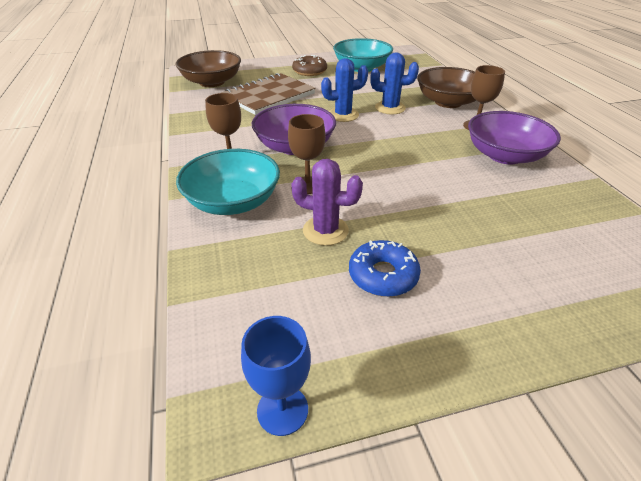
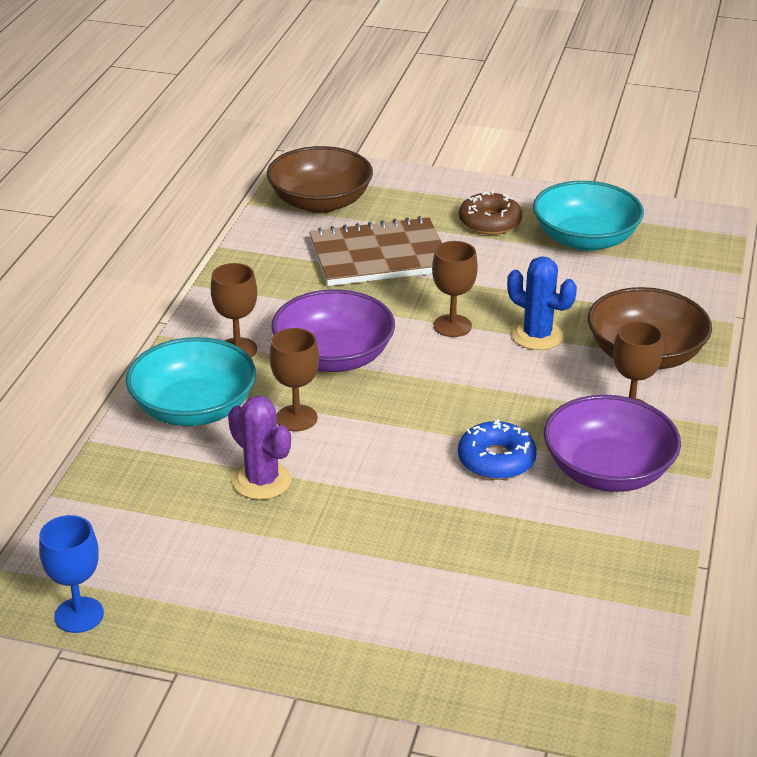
camera: 30 degrees right, 5 degrees down
blue cactus [321,58,368,122] -> brown goblet [432,241,478,337]
blue donut [349,240,421,297] -> blue donut moved to [458,419,537,480]

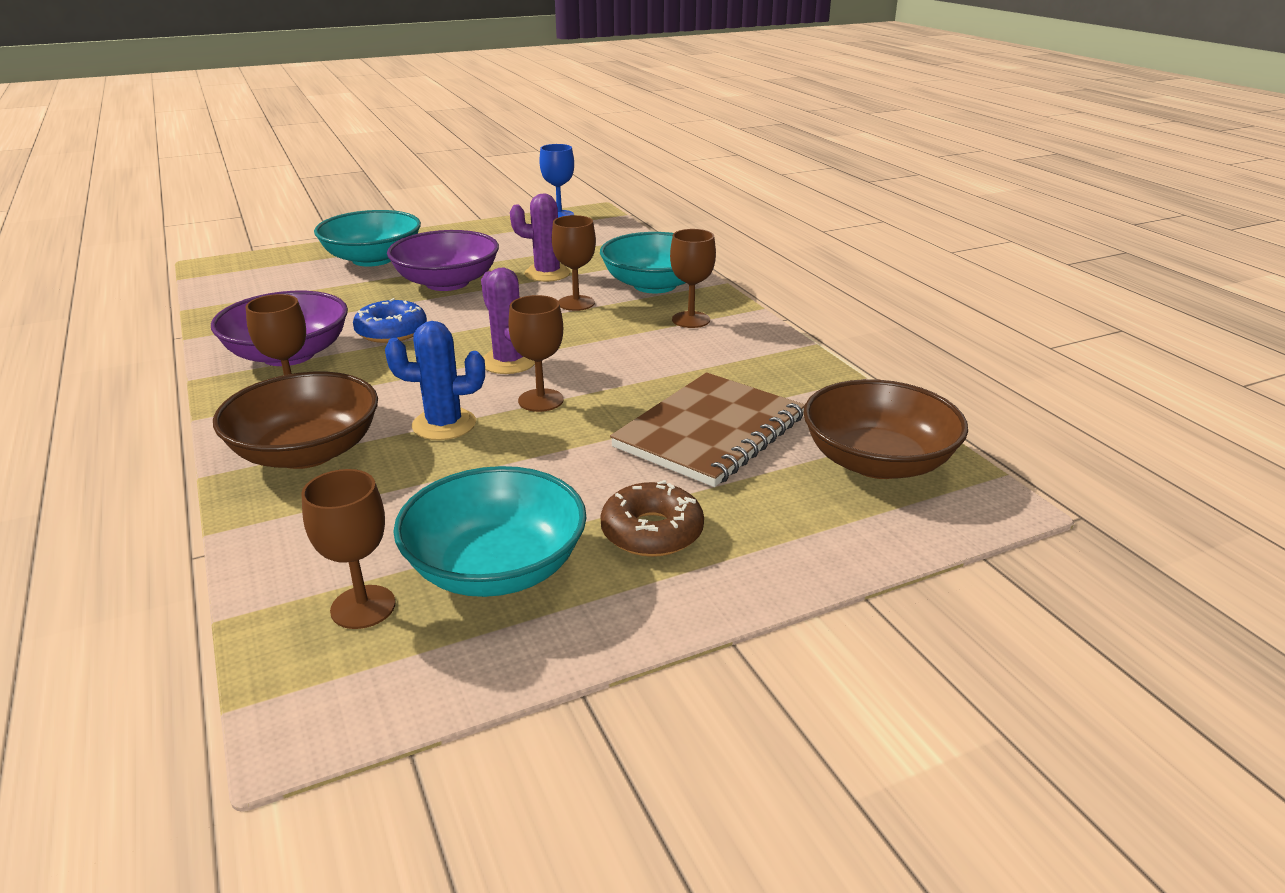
camera: 140 degrees right, 5 degrees down
purple bowl [271,289,395,372] -> purple bowl moved to [387,230,499,291]
none -> brown goblet [301,469,396,629]
none -> turquoise bowl [314,210,421,267]
none -> purple cactus [481,267,535,374]

